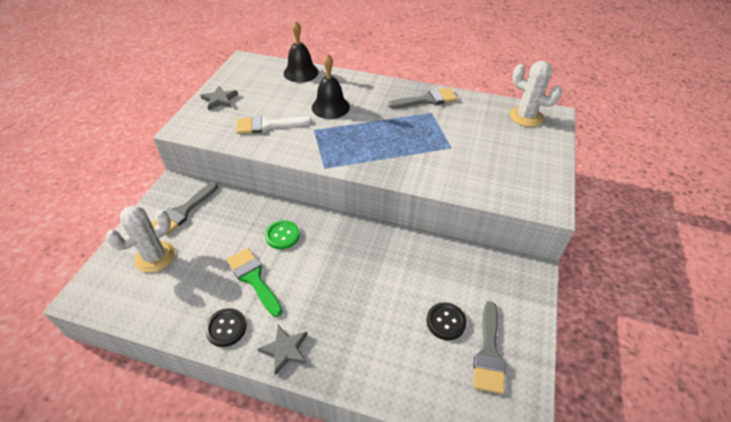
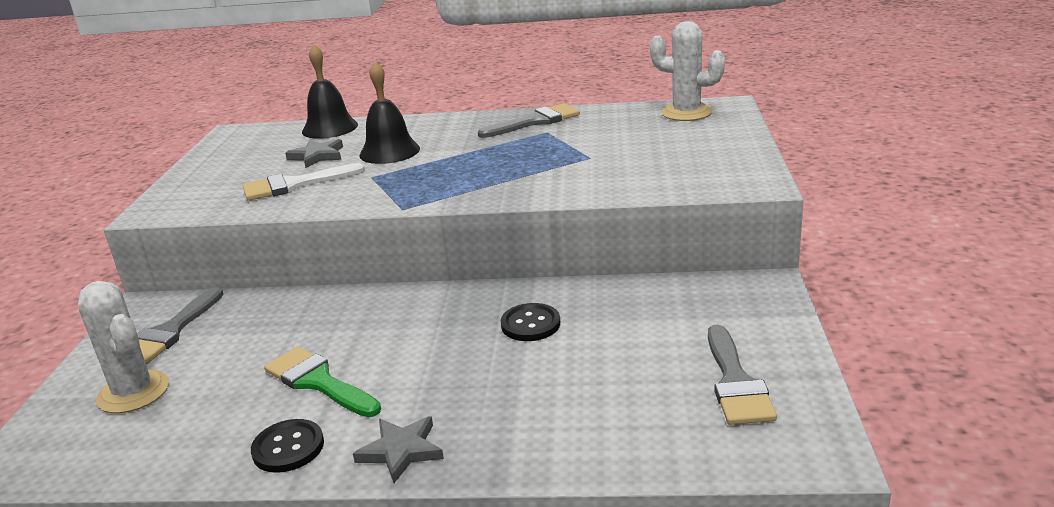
camera: 10 degrees left, 20 degrees down
white cactus [105,205,175,273] -> white cactus turned 75 degrees counterclockwise [78,281,169,413]
grey star [200,86,238,110] -> grey star moved to [285,139,343,168]
green button [265,220,300,249] -> none
black button [427,302,467,340] -> black button moved to [501,303,560,341]

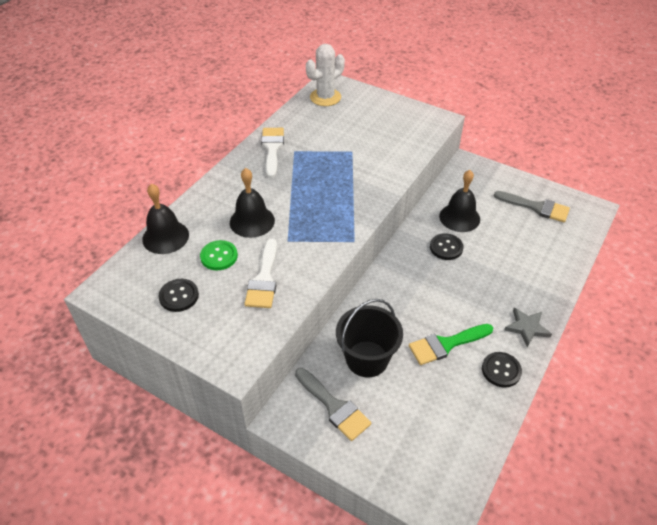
camera: 65 degrees left, 20 degrees up
white cactus [78,281,169,413] -> none
grey star [285,139,343,168] -> green button [200,240,238,270]
grey brush [478,103,580,138] -> white brush [261,128,284,178]
none -> black button [158,279,199,312]
none -> black bucket [336,299,403,377]
none -> black bell [439,170,480,232]

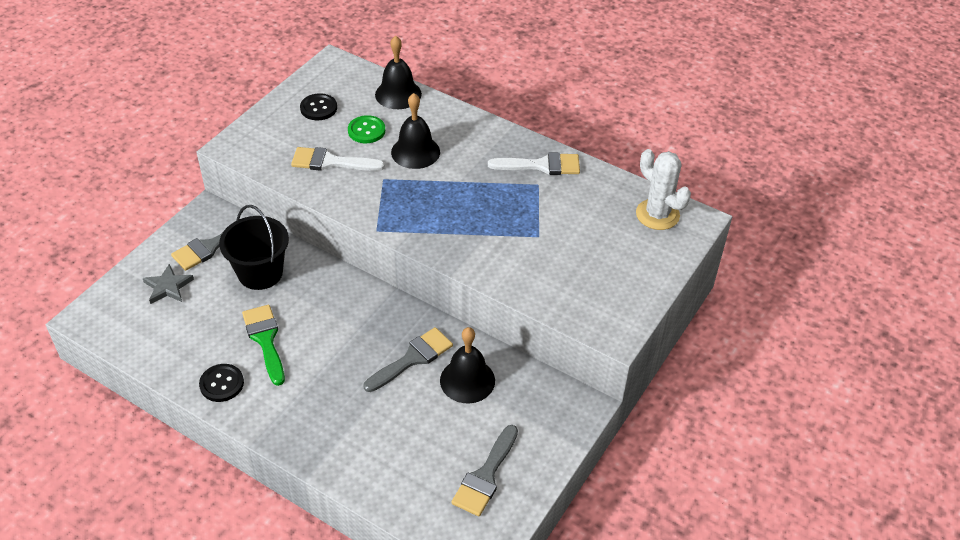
camera: 90 degrees right, 0 degrees up
black button [430,233,463,260] -> grey brush [364,327,453,392]
grey star [504,307,552,347] -> grey star moved to [143,264,194,304]

